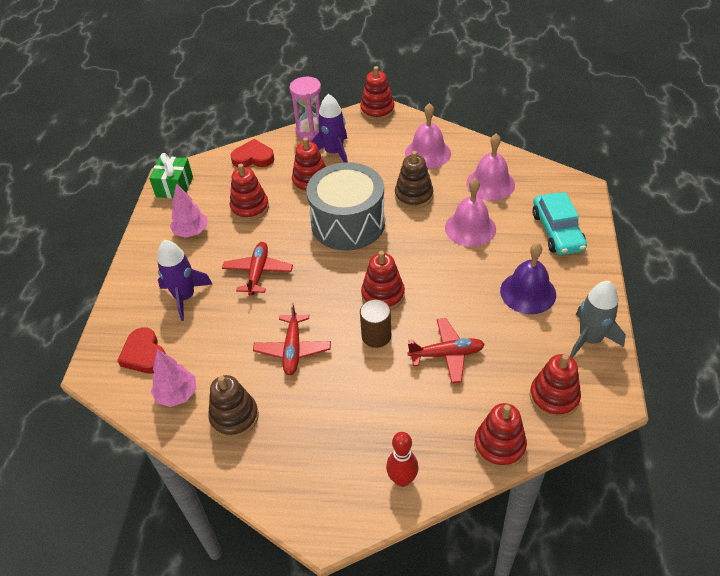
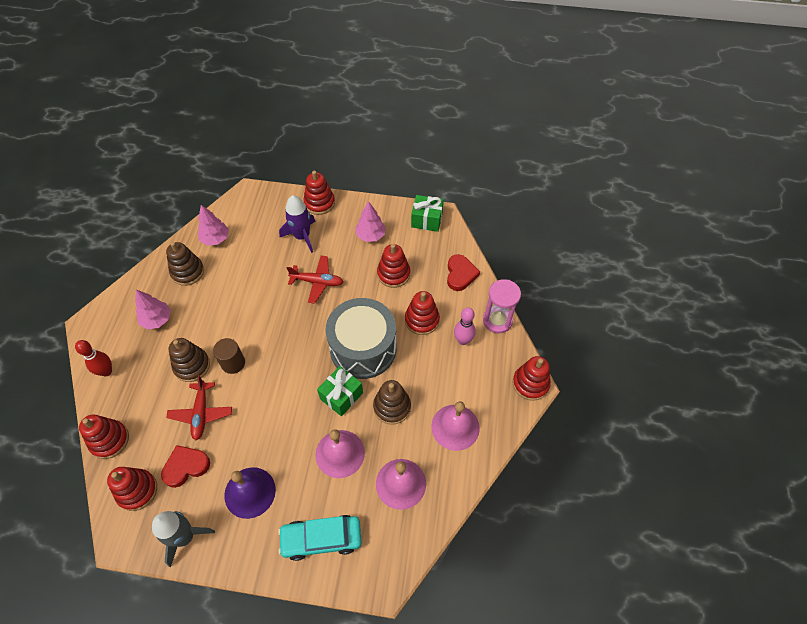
camera: 90 degrees right, 10 degrees up
red heart [117,327,166,373] -> red heart moved to [161,445,210,488]
red plane [253,303,331,375] -> none
purple rocket [311,94,348,163] -> pink bowling pin [454,308,476,345]
red stacking toy [361,251,405,310] -> red stacking toy moved to [303,171,335,215]
none -> pink tree [135,290,171,329]
none -> brown stacking toy [169,338,210,382]
none -> green gift [317,366,363,416]

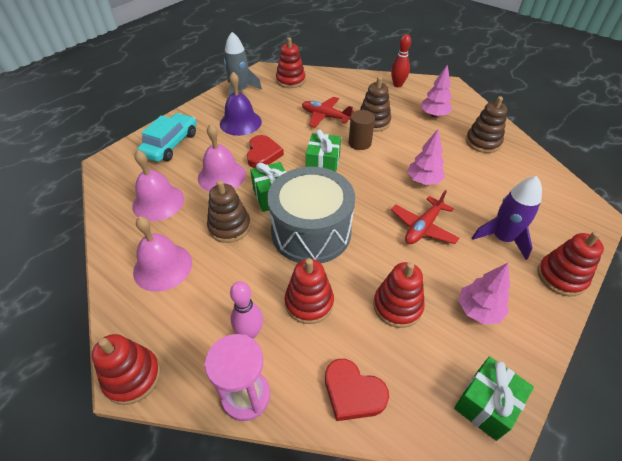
camera: 120 degrees right, 10 degrees down
red stacking toy [79,414,129,459] -> none
red heart [161,445,210,488] -> red heart moved to [247,135,284,168]
pink tree [198,205,229,246] -> pink tree moved to [407,129,445,185]
none -> green gift [306,129,341,172]

